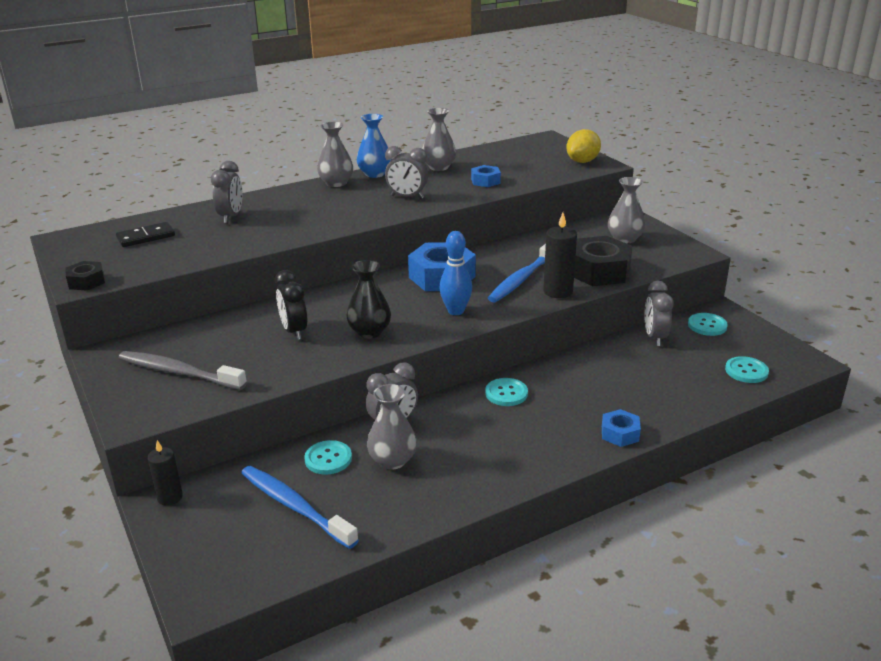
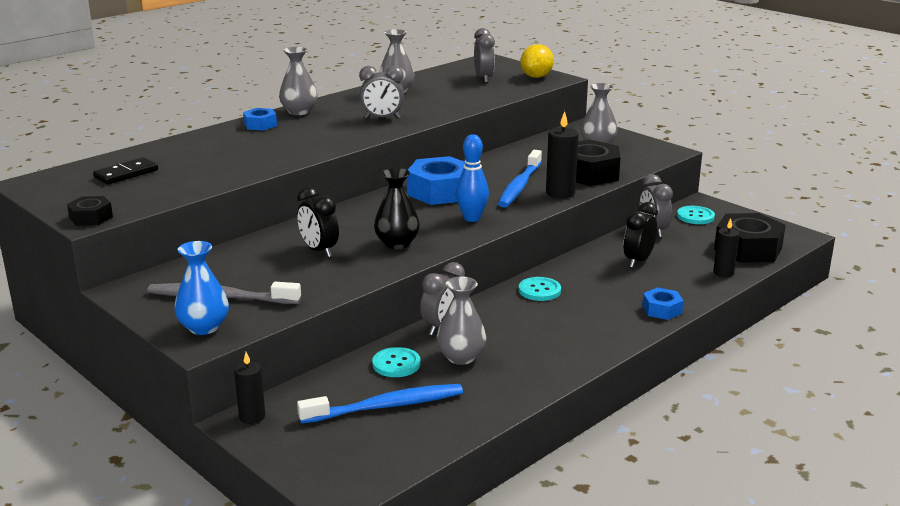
camera: 15 degrees left, 5 degrees down
grey clock [211,161,243,223] -> grey clock moved to [474,28,495,83]
blue toothbrush [241,466,359,549] -> blue toothbrush turned 135 degrees clockwise [297,384,463,424]
blue vase [357,114,392,178] -> blue vase moved to [174,241,229,335]
blue nut [471,165,501,187] -> blue nut moved to [243,108,277,131]
turquoise button [725,356,769,383] -> black nut [714,213,786,263]
none -> black clock [623,202,658,268]
none -> black candle [713,218,740,277]

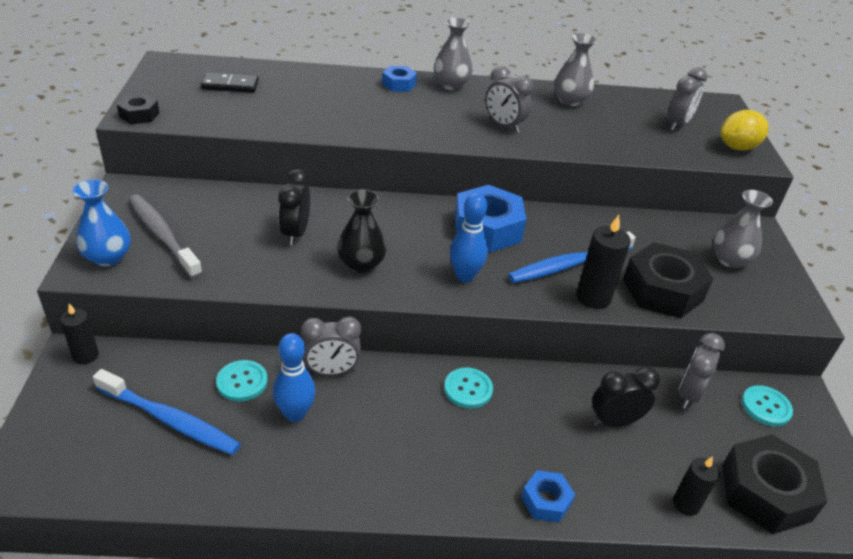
camera: 40 degrees right, 15 degrees up
grey vase [436,276,487,365] -> blue bowling pin [273,333,316,422]

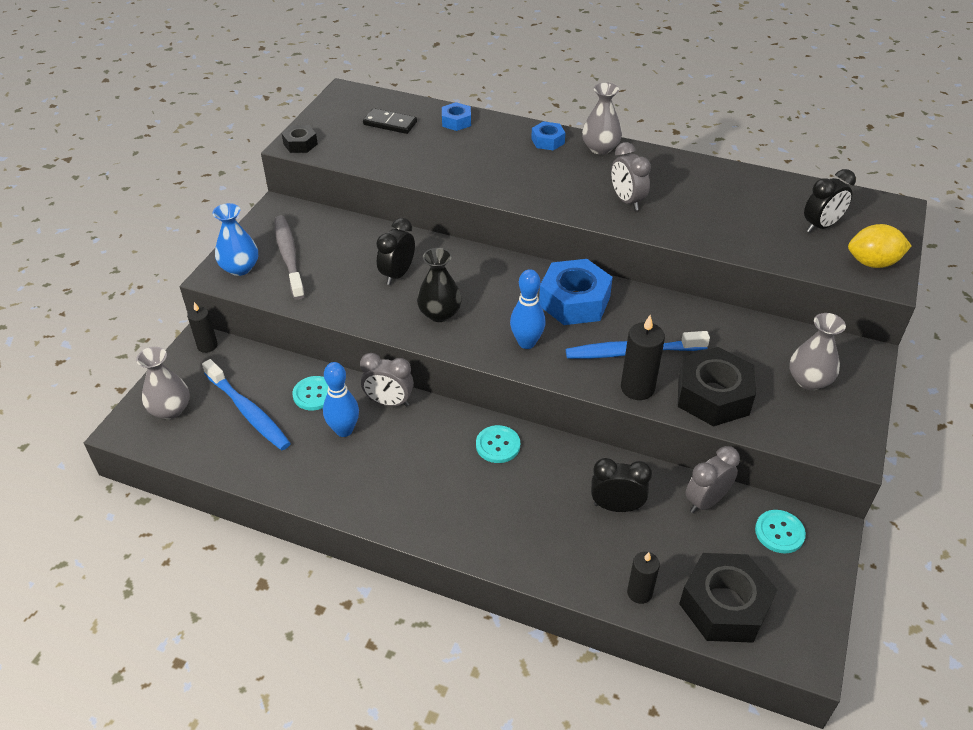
camera: 25 degrees right, 5 degrees up
blue nut [521,470,575,523] -> blue nut moved to [442,102,471,131]
grey vase [554,33,597,106] -> grey vase moved to [136,347,190,419]
grey clock [668,67,707,131] -> black clock [804,169,856,233]

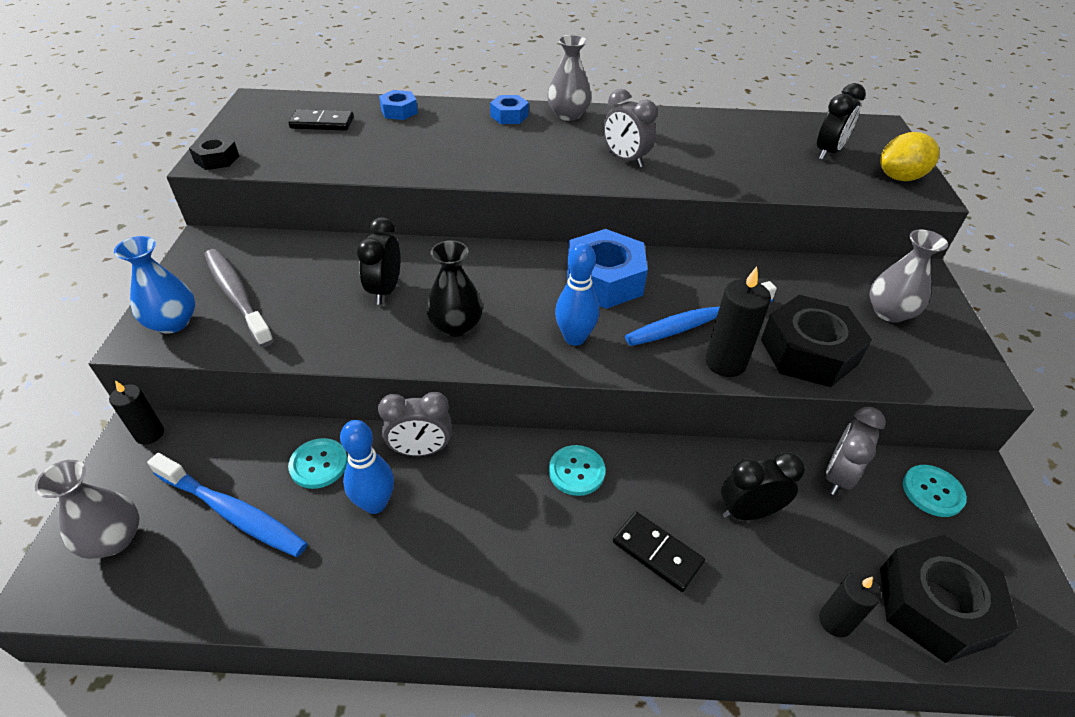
camera: 20 degrees left, 0 degrees up
none -> black domino [613,512,705,592]

